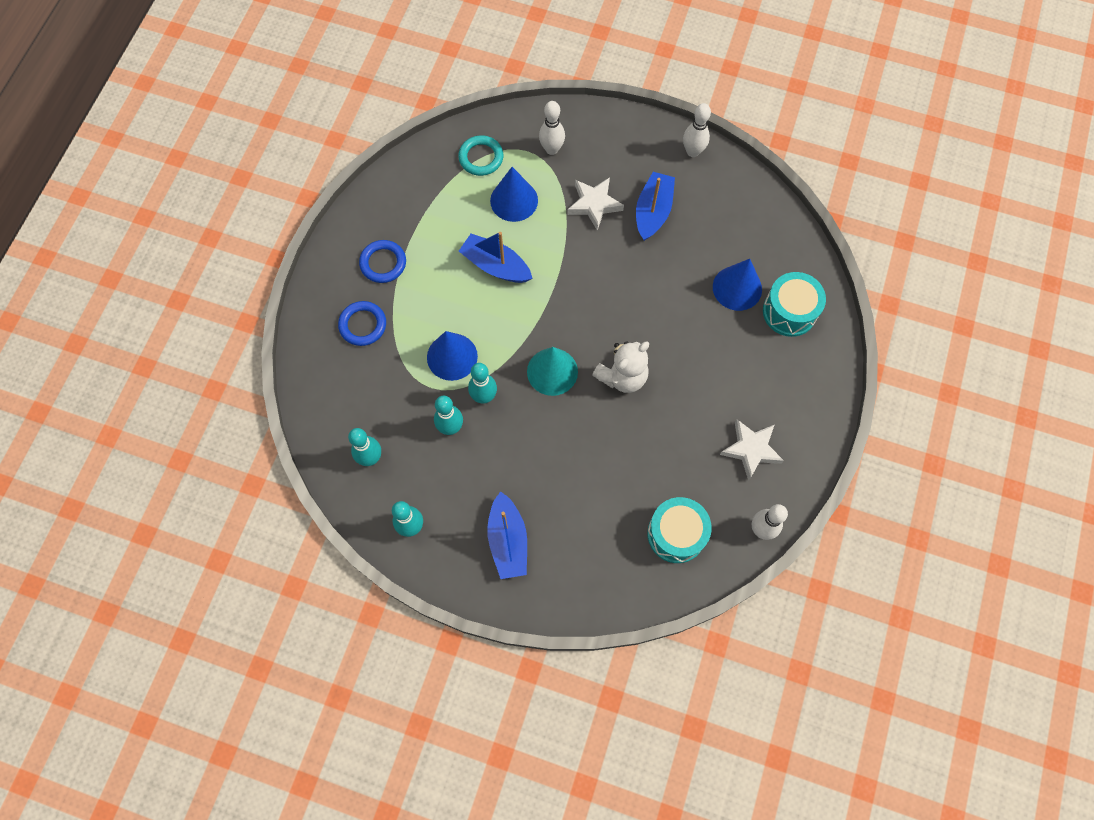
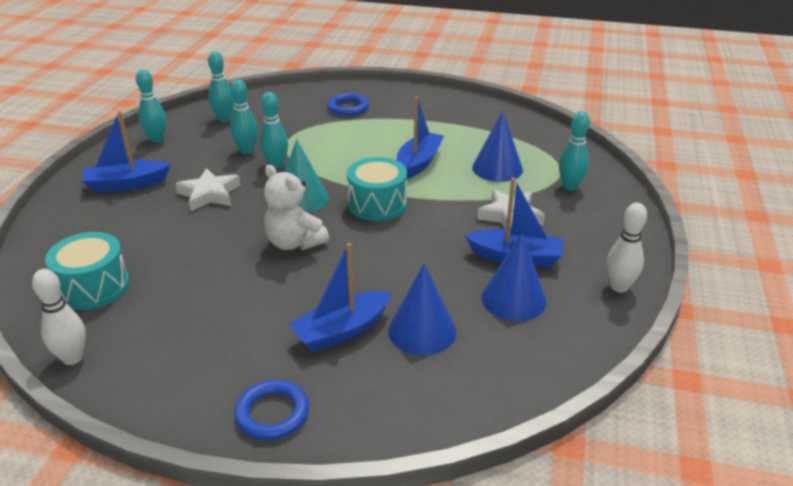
camera: 85 degrees right, 35 degrees down
blue ring [359,240,406,283] -> blue ring moved to [234,380,309,440]
blue cone [427,331,478,381] -> blue cone moved to [481,233,547,321]
turquoise ring [458,135,503,176] -> none
white bowling pin [539,101,565,155] -> turquoise bowling pin [559,111,590,191]
white star [720,419,784,481] -> white star moved to [176,168,240,211]
turquoise drum [763,272,826,337] -> turquoise drum moved to [347,157,407,221]
none -> blue boat [289,243,391,352]

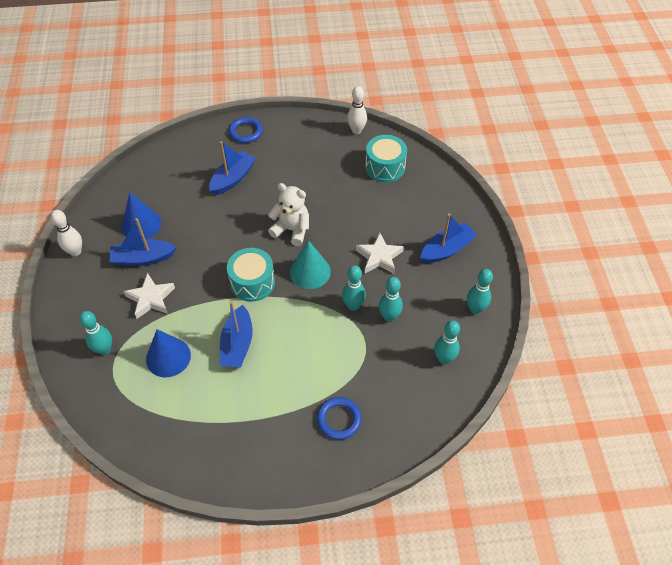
camera: 160 degrees right, 20 degrees up
blue cone [388,263,456,355] -> none

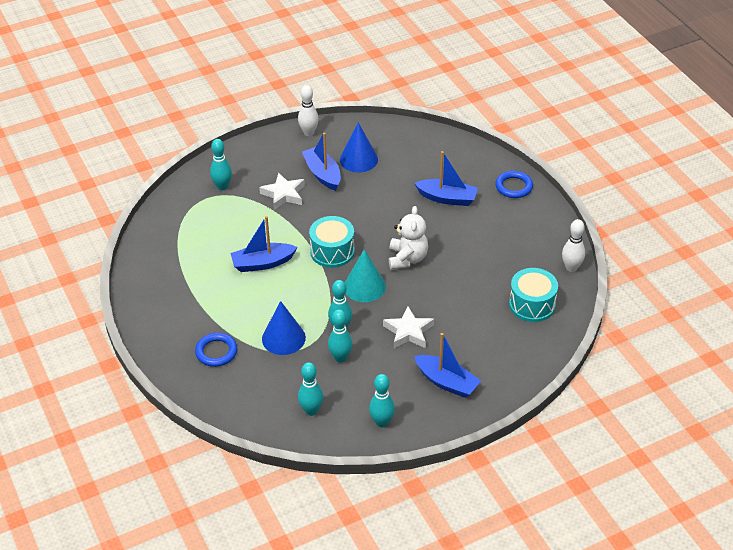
camera: 70 degrees right, 10 degrees down
blue cone [146,329,191,377] -> blue cone moved to [262,301,306,355]

